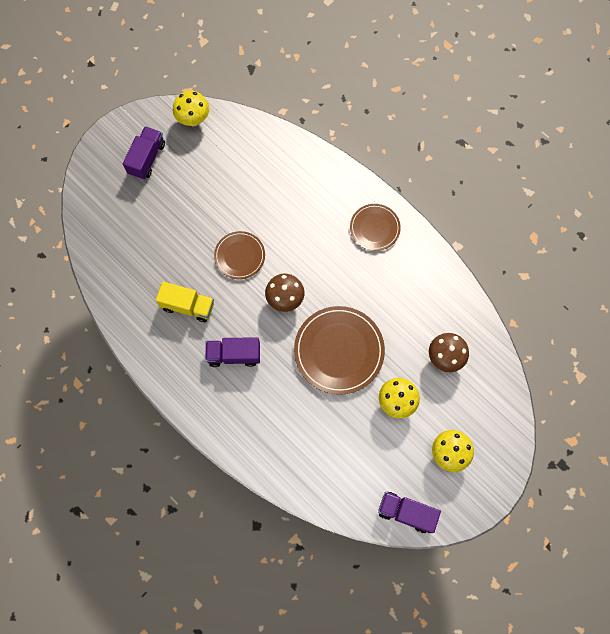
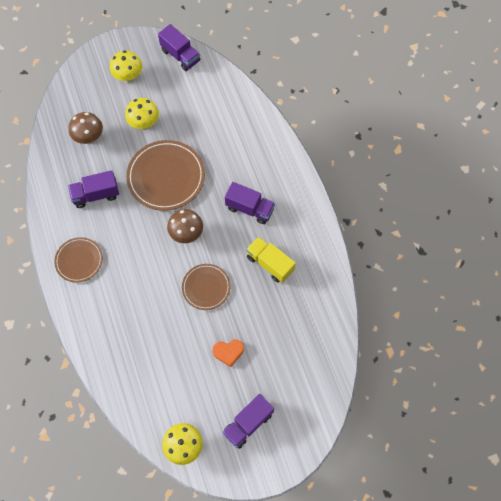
camera: 155 degrees left, 5 degrees down
none -> purple truck [68,170,119,208]
none -> orange heart [212,339,244,367]

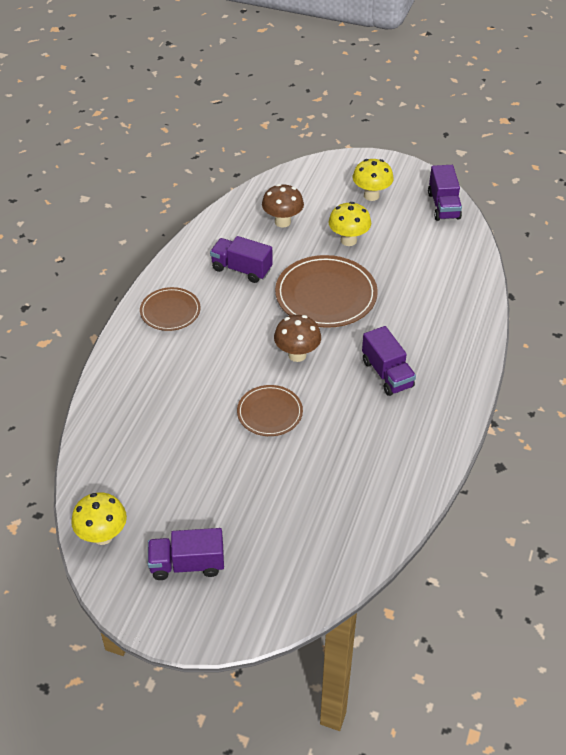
camera: 40 degrees right, 20 degrees down
orange heart [212,339,244,367] -> none
yellow truck [246,236,296,283] -> none

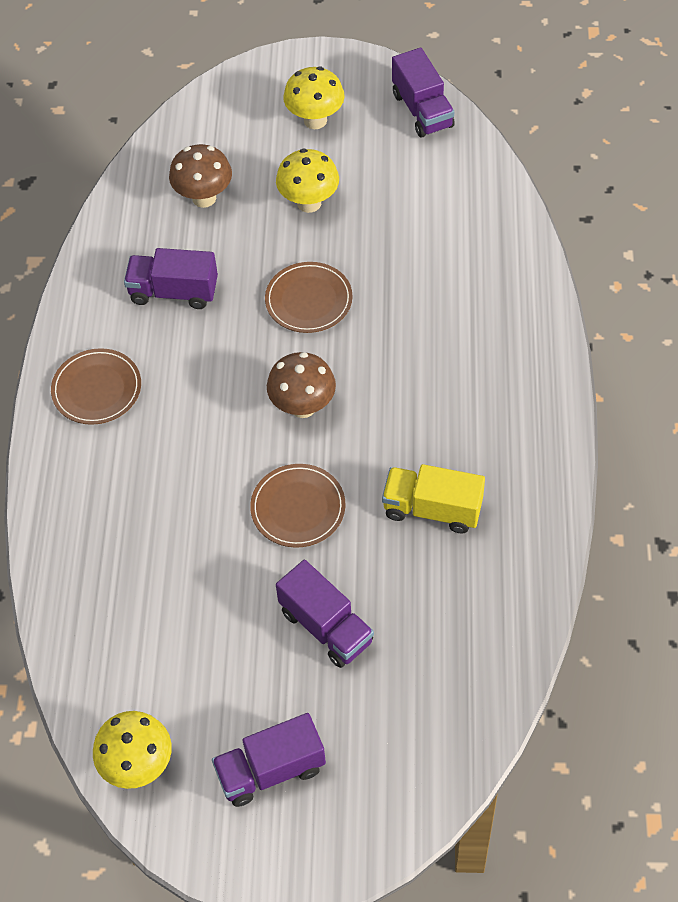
camera: 15 degrees left, 10 degrees up
brown plate [275,255,378,328] -> brown plate [265,262,352,333], size x0.59
purple truck [362,326,416,396] -> purple truck moved to [276,560,374,668]
none -> yellow truck [382,464,485,533]

